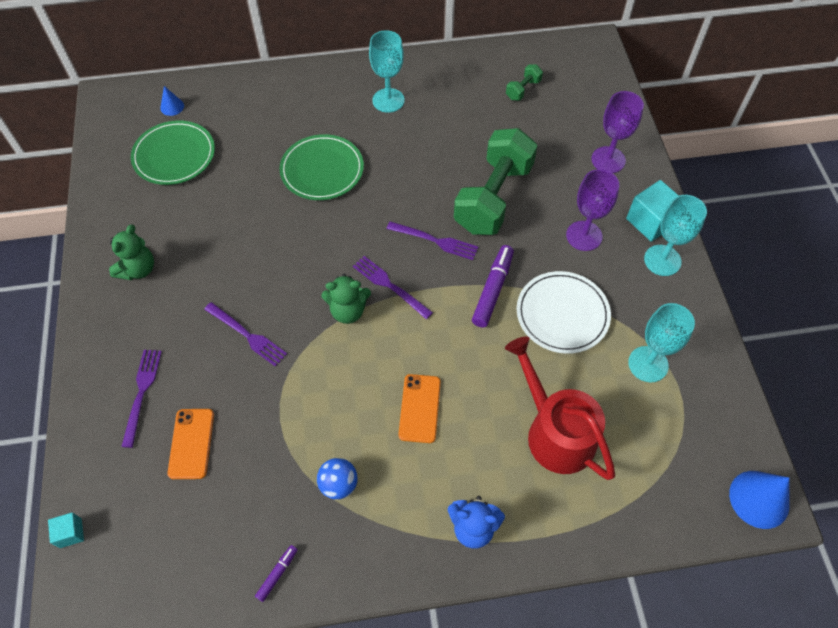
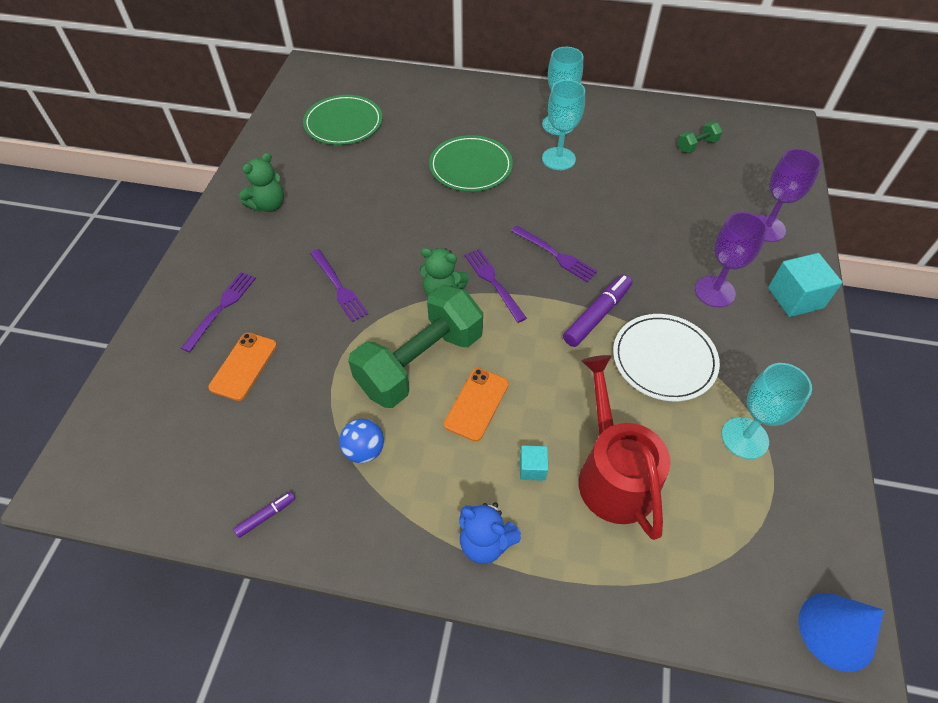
camera: 20 degrees right, 5 degrees down
turquoise cube [48,512,84,548] -> turquoise cube moved to [520,445,548,481]
blue cone [160,86,184,116] -> none
green dumbbell [454,128,538,235] -> green dumbbell moved to [348,285,483,408]
turquoise goblet [644,195,707,276] -> turquoise goblet moved to [542,80,585,170]

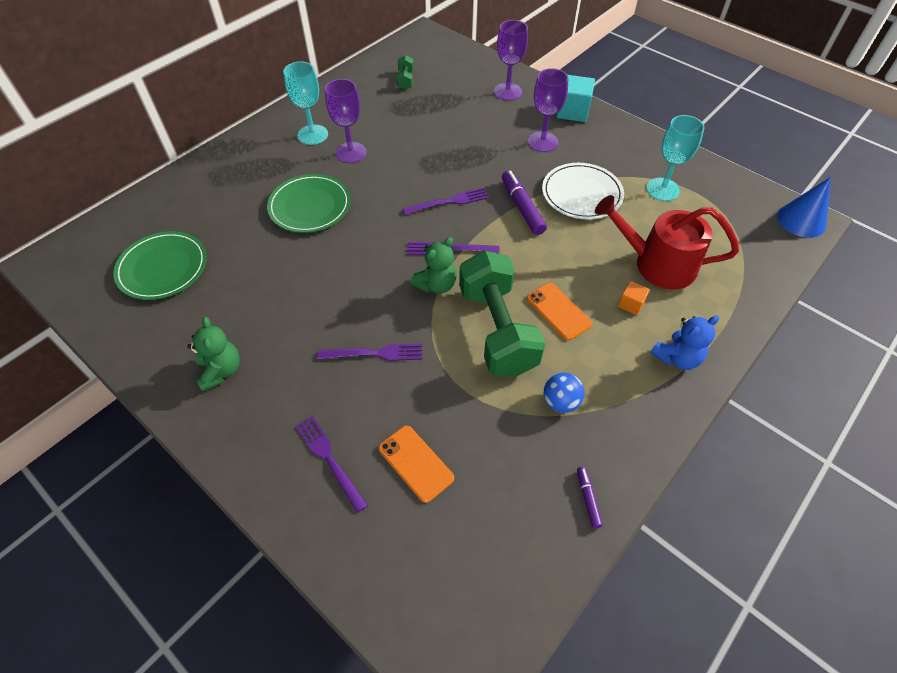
camera: 60 degrees left, 0 degrees up
turquoise cube [520,445,548,481] -> orange cube [618,281,650,315]
turquoise goblet [542,80,585,170] -> purple goblet [325,79,367,163]

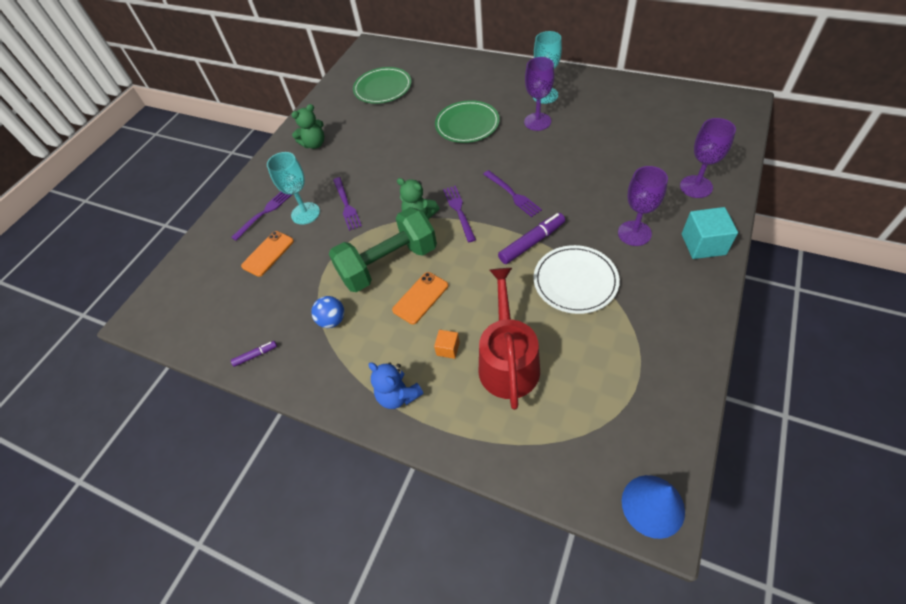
camera: 80 degrees right, 0 degrees up
green dumbbell [397,55,414,90] -> none
turquoise goblet [646,115,705,201] -> turquoise goblet moved to [267,152,320,225]

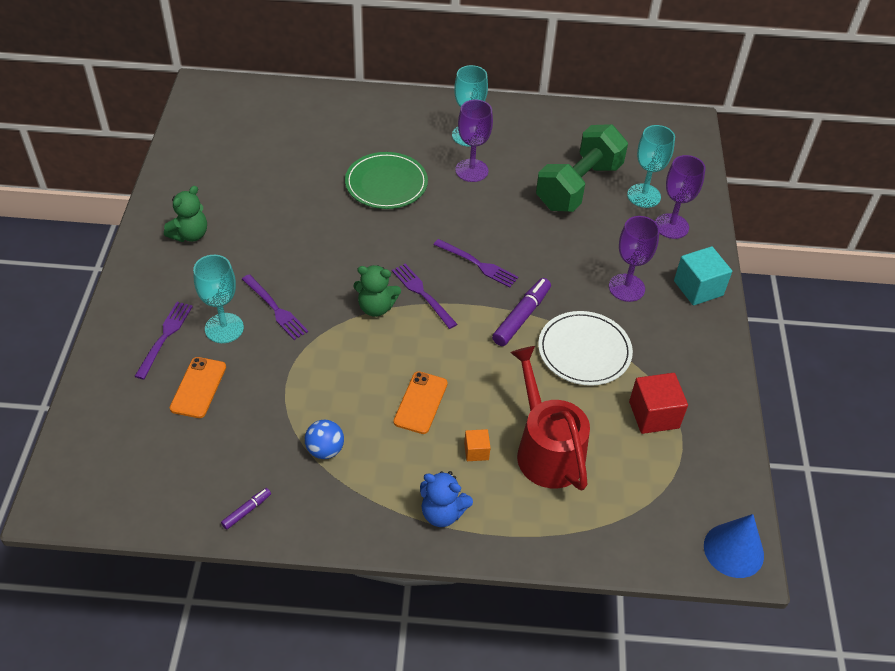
camera: 30 degrees left, 5 degrees down
green dumbbell [329,207,437,292] -> green dumbbell moved to [536,124,628,212]
green plate [353,67,411,104] -> none
none -> turquoise goblet [627,125,675,208]
none -> red cube [629,373,688,434]

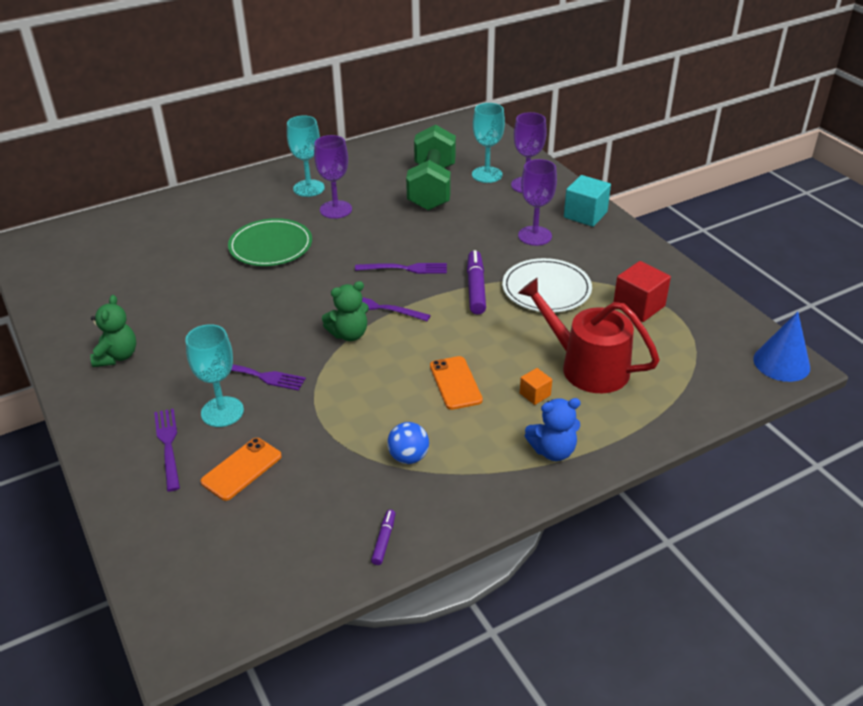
camera: 30 degrees left, 10 degrees down
orange phone [170,357,226,418] -> orange phone turned 60 degrees clockwise [200,438,282,501]

